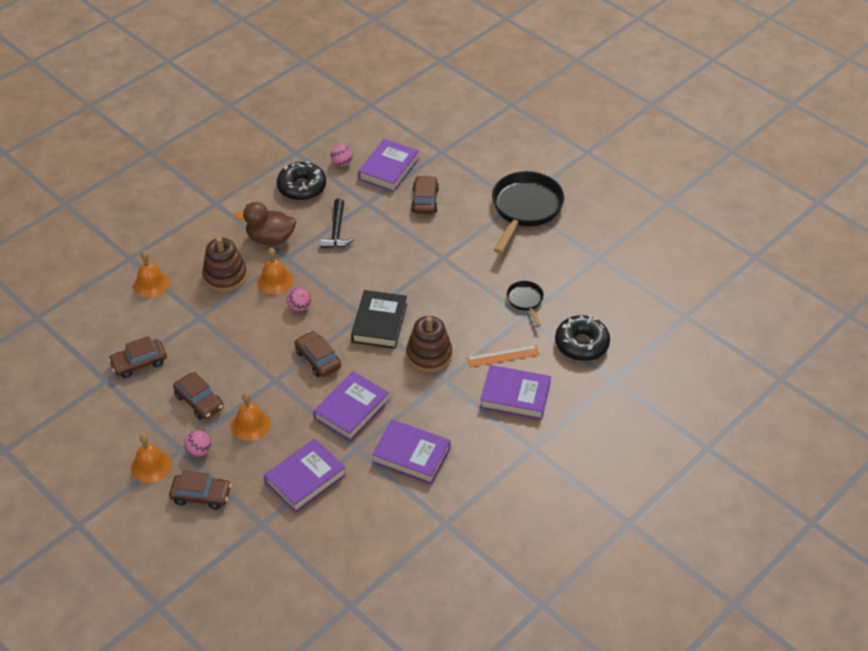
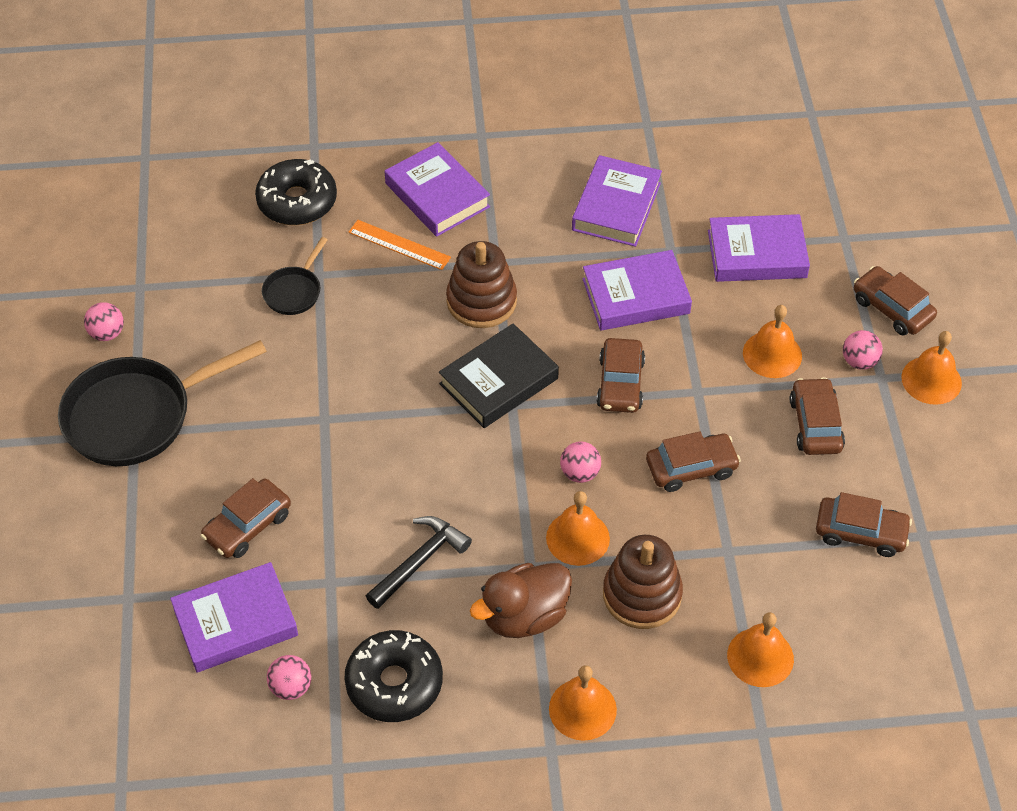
camera: 140 degrees left, 5 degrees up
brown duck [235,202,296,245] -> brown duck turned 105 degrees clockwise [470,563,572,638]
purple book [372,420,451,484] -> purple book turned 45 degrees clockwise [572,155,662,247]
none -> pink ball [84,302,124,341]
none -> orange bell [549,665,617,741]
none -> brown car [646,431,741,492]

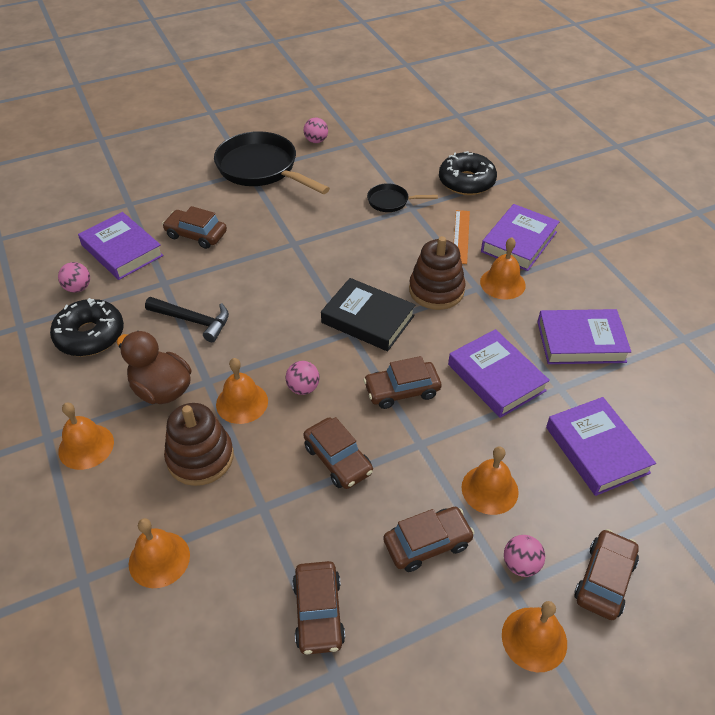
camera: 70 degrees right, 5 degrees down
none -> orange bell [480,237,526,299]

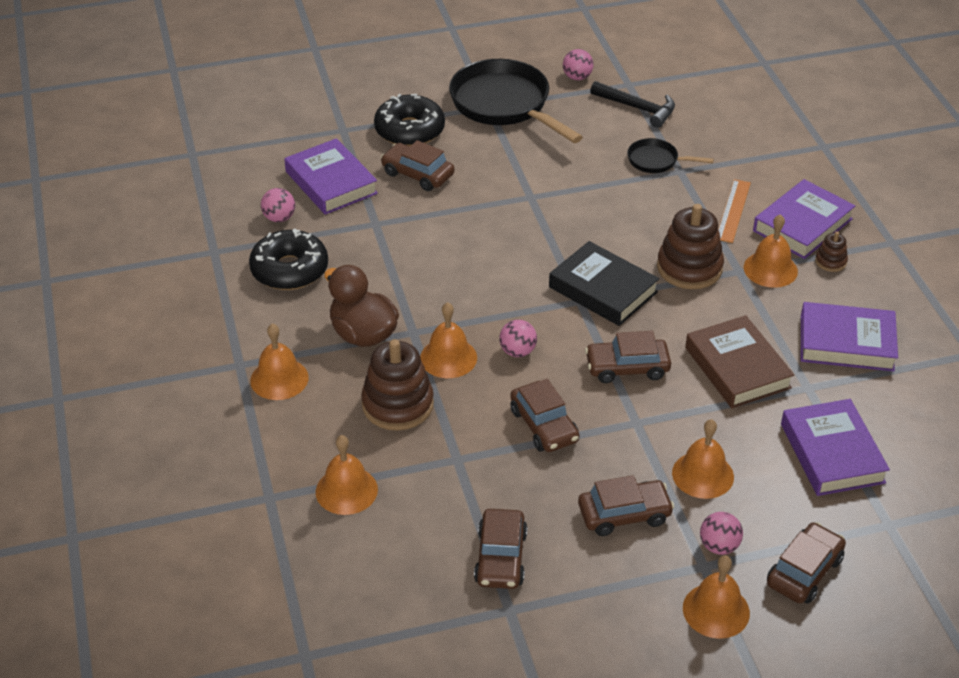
camera: 10 degrees right, 5 degrees down
black hammer [145,297,229,342] -> black hammer moved to [590,81,675,128]
black donut [439,151,497,195] -> black donut moved to [374,94,445,146]
purple book [448,329,550,418] -> brown book [685,315,794,408]
none -> brown stacking toy [815,231,848,272]

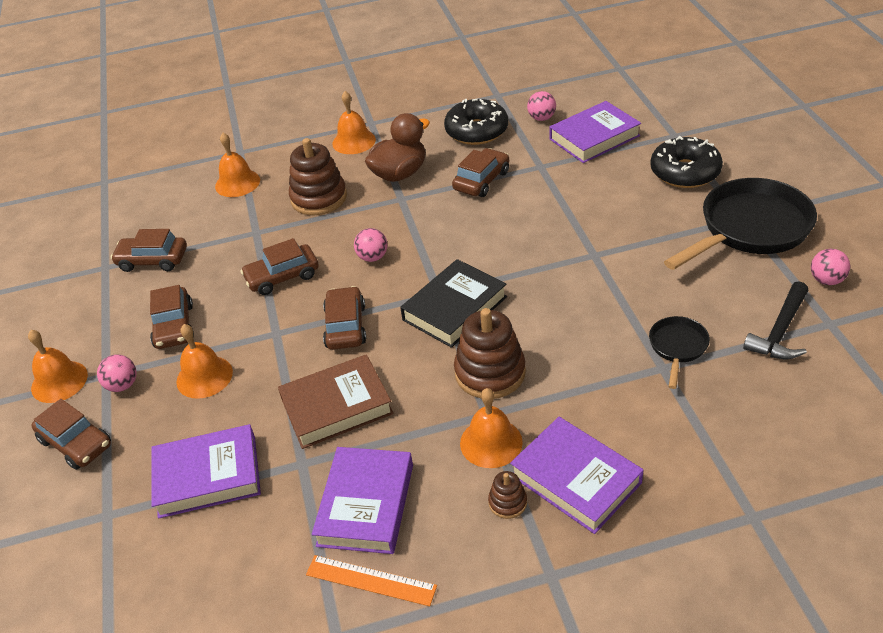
camera: 95 degrees right, 0 degrees up
brown car [381,140,455,191] -> brown car moved to [452,148,509,197]
orange bell [420,302,477,378] -> none
orange ruler [718,179,751,243] -> orange ruler moved to [306,555,437,606]

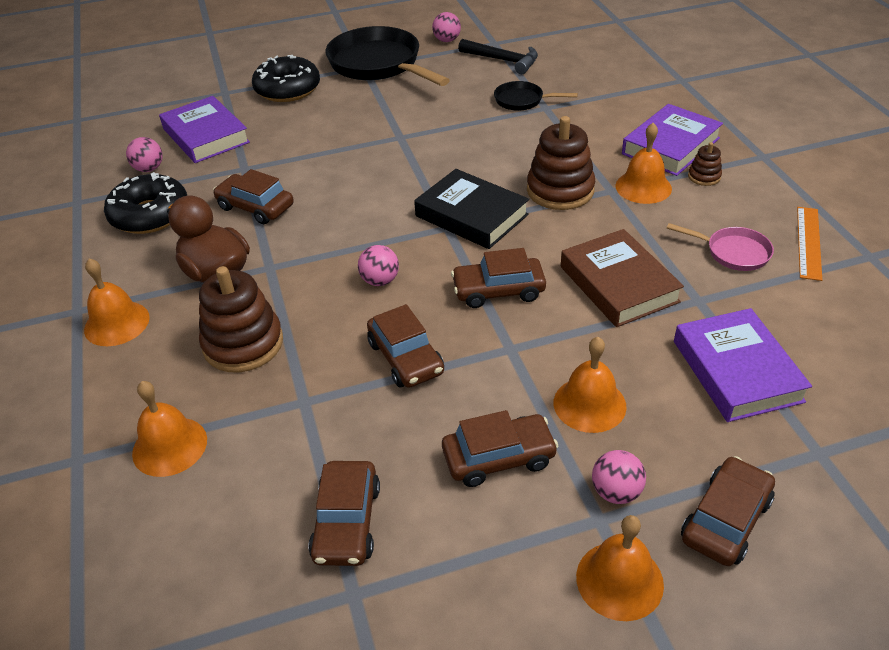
camera: 95 degrees left, 0 degrees up
purple book [312,447,413,554] -> pink pan [667,223,774,271]

